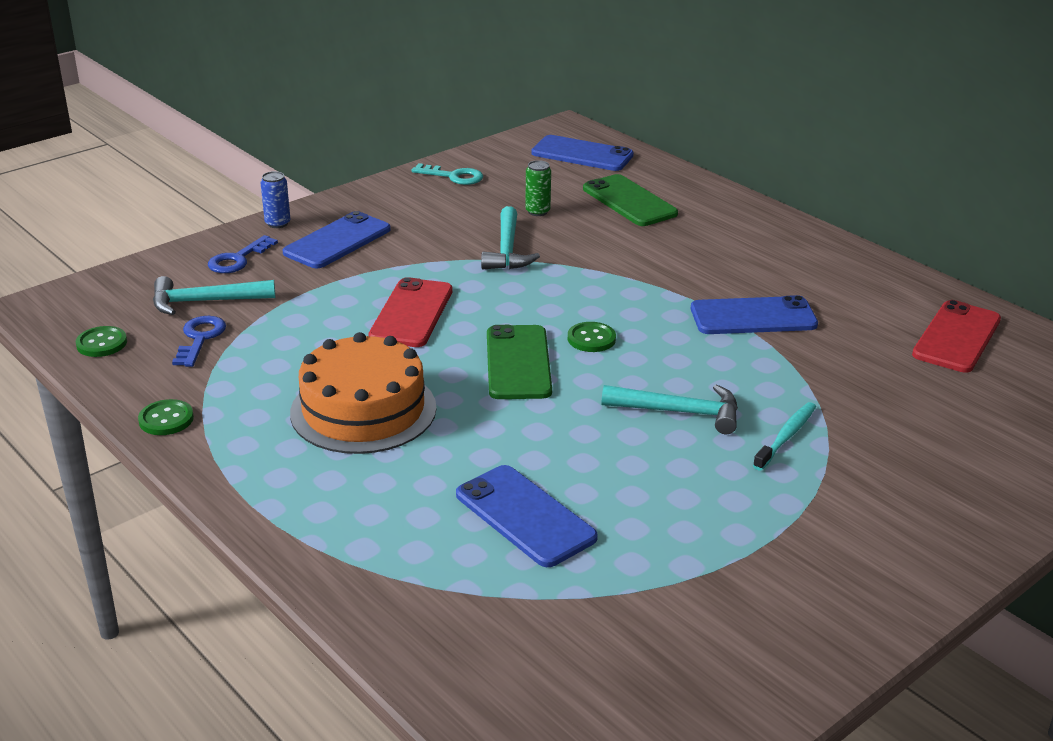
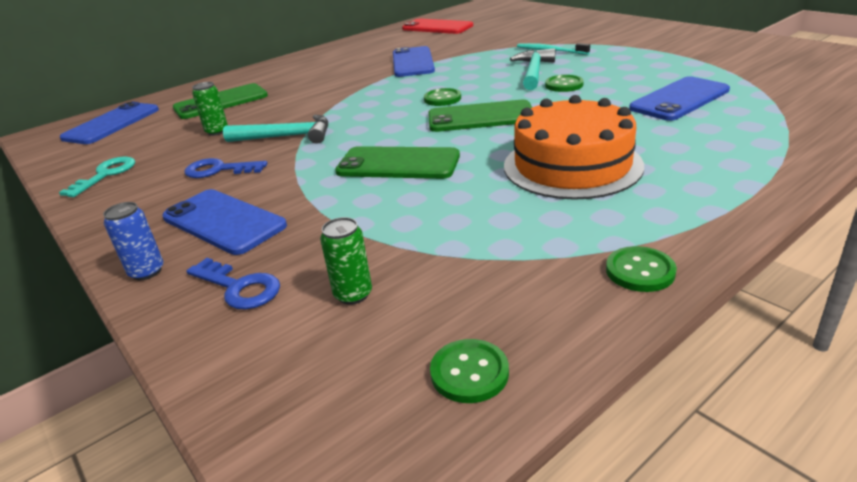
camera: 85 degrees left, 0 degrees up
turquoise hammer [153,276,275,315] -> green can [320,217,372,305]
blue key [172,316,226,367] -> blue key moved to [184,158,267,178]
red phone [368,277,453,347] -> green phone [335,146,460,179]
none -> green button [545,75,584,92]

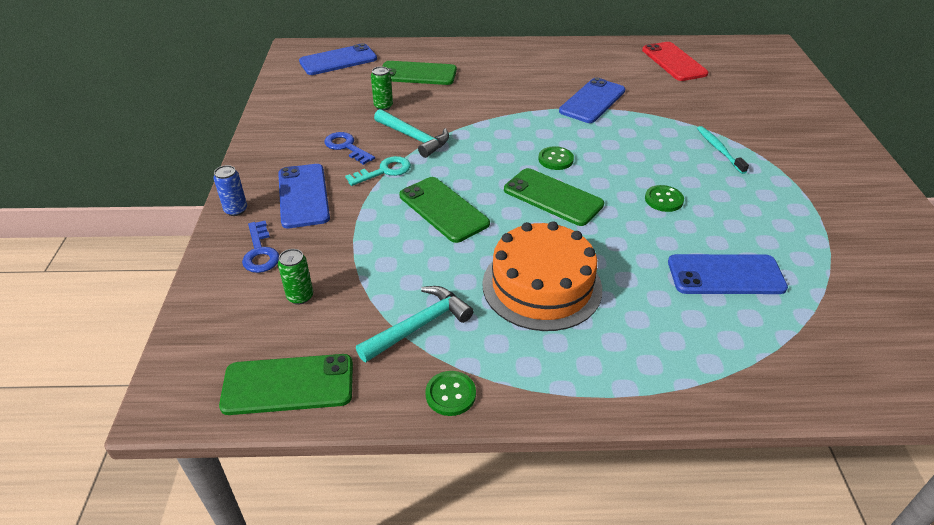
camera: 35 degrees right, 10 degrees up
turquoise key [59,157,135,197] -> turquoise key moved to [345,156,411,186]
green button [430,339,509,403] -> green phone [219,354,353,415]
turquoise hammer [510,48,555,90] -> turquoise hammer moved to [356,286,473,362]

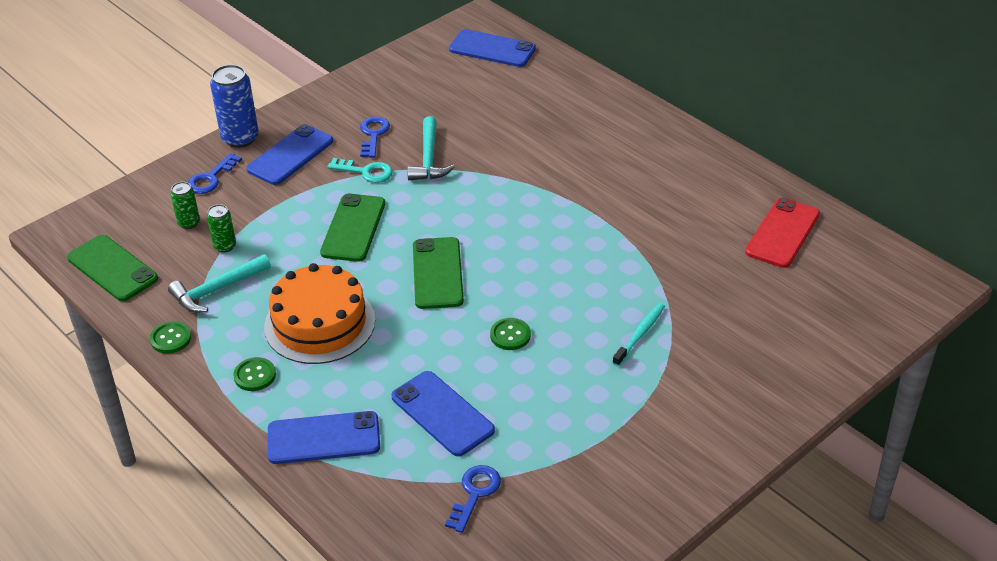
camera: 50 degrees right, 0 degrees up
blue can [213,165,247,216] -> blue can [210,65,259,148], size x1.81
turquoise hammer [356,286,473,362] -> turquoise hammer turned 135 degrees clockwise [168,254,271,313]
green can [371,66,393,110] -> green can moved to [207,204,236,253]
green phone [382,61,457,85] -> none
green button [538,146,574,170] -> green button moved to [233,357,276,391]
blue phone [559,78,625,123] -> blue phone moved to [268,411,380,464]
none -> blue key [445,465,501,533]

